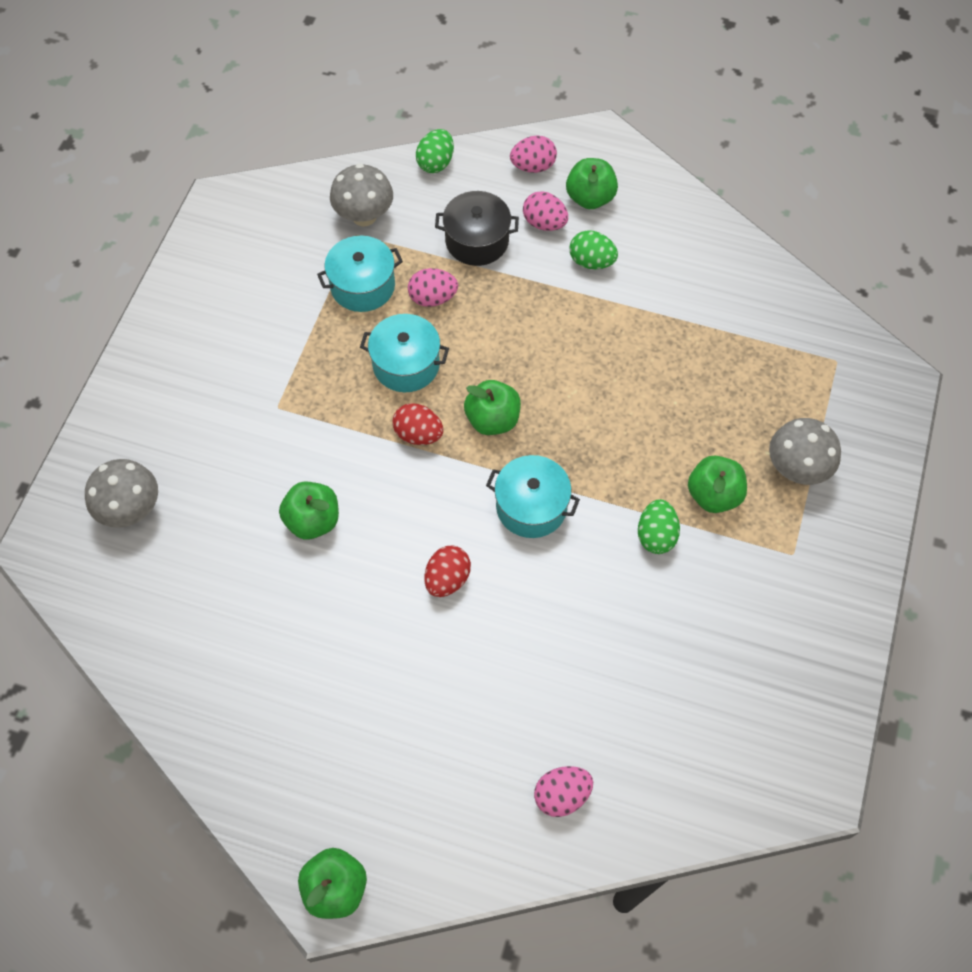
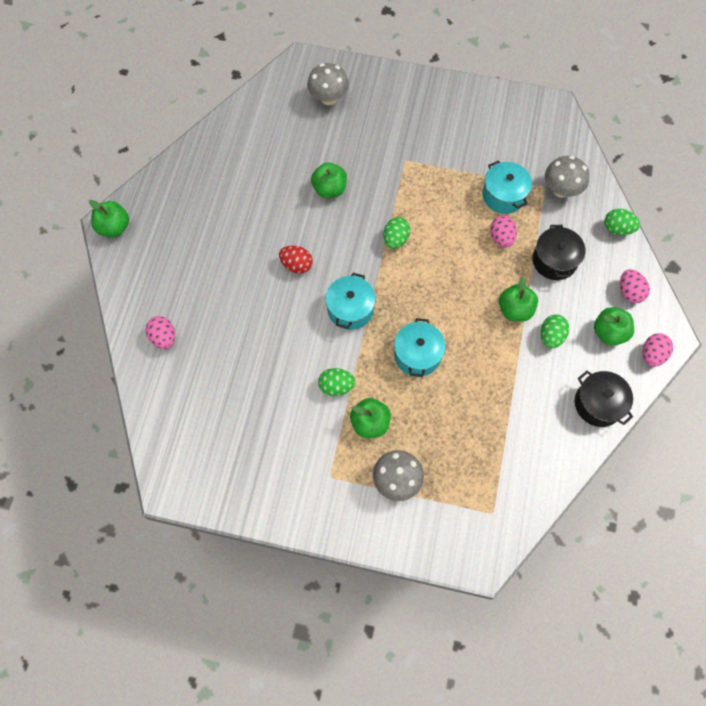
camera: 85 degrees right, 5 degrees up
turquoise pot [360,314,449,392] -> turquoise pot moved to [394,318,445,377]
red egg [392,403,443,445] -> green egg [383,217,410,249]
green apple [464,380,521,435] -> green apple moved to [499,277,538,321]
pink egg [523,191,568,231] -> pink egg moved to [643,333,673,367]
none -> black pot [575,371,633,427]

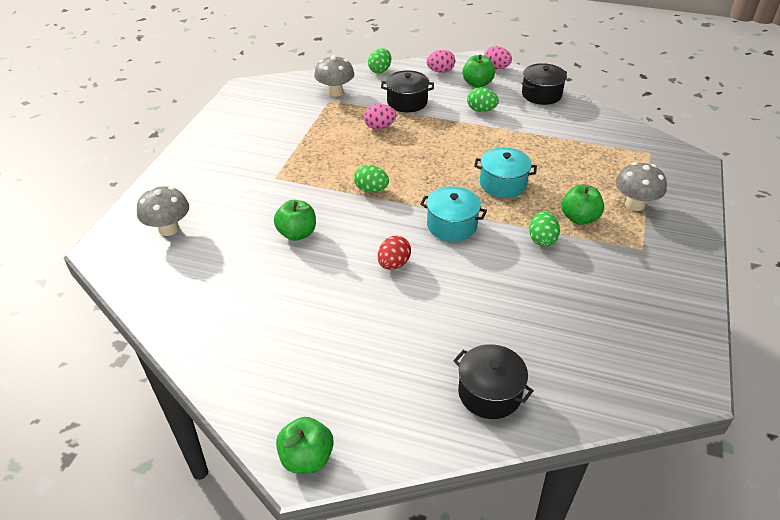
camera: 85 degrees left, 25 degrees down
pink egg [146,316,175,349] -> black pot [453,344,534,419]
turquoise pot [482,161,532,214] -> none
green apple [499,277,538,321] -> none

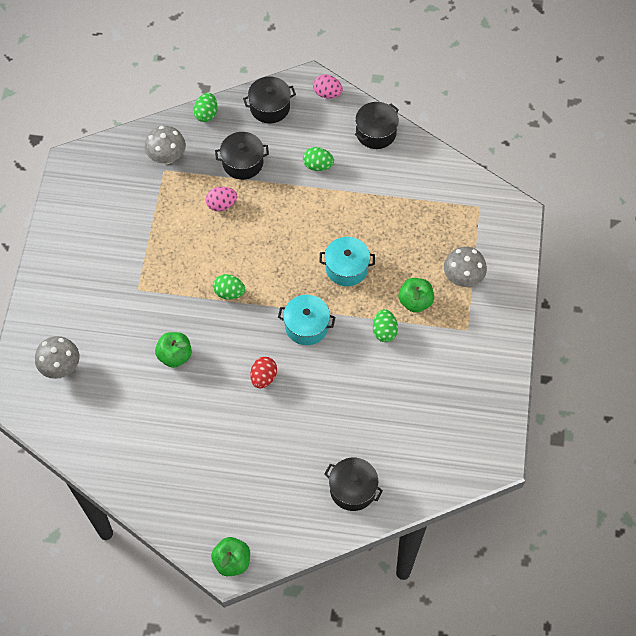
camera: 10 degrees left, 20 degrees up
pink egg [426,50,455,73] -> black pot [243,77,296,123]
green apple [462,55,495,88] -> none

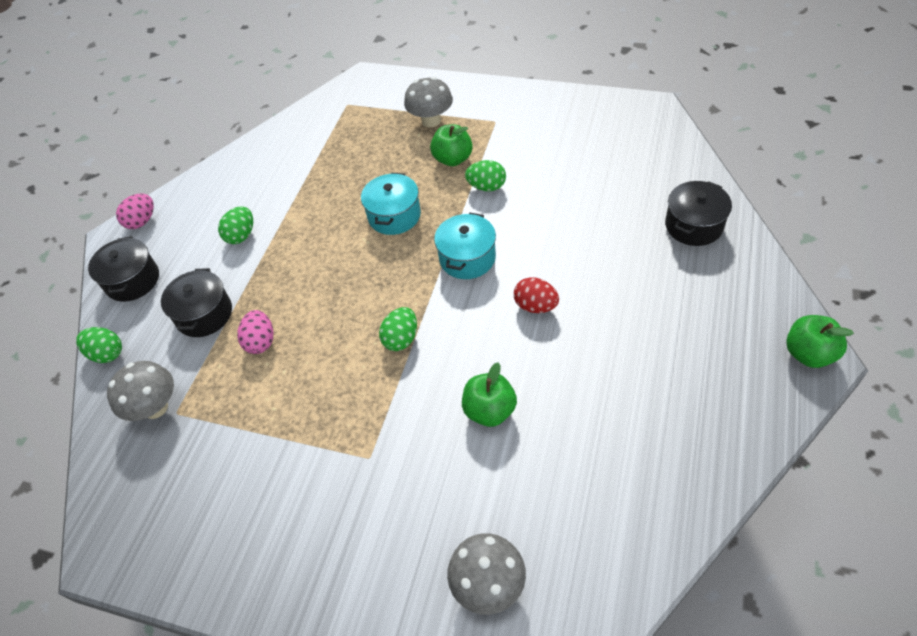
camera: 75 degrees left, 10 degrees down
black pot [355,102,399,149] -> none

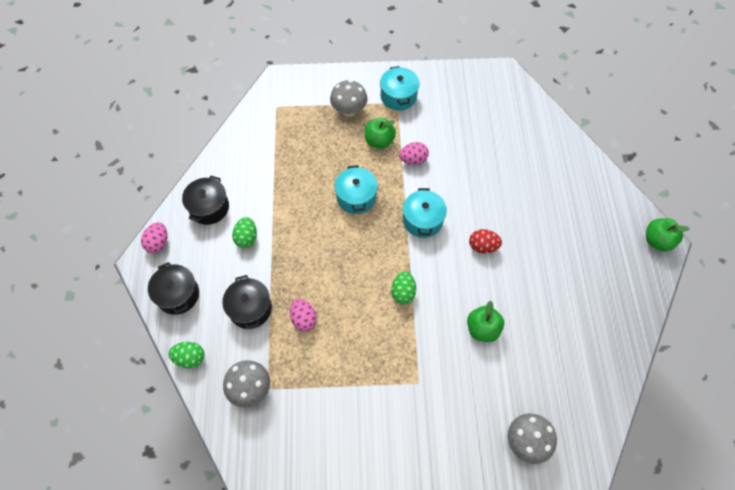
camera: 25 degrees left, 10 degrees up
green egg [465,160,506,191] -> pink egg [399,142,429,165]
black pot [665,181,732,246] -> black pot moved to [182,176,229,225]
none -> turquoise pot [380,66,420,111]

